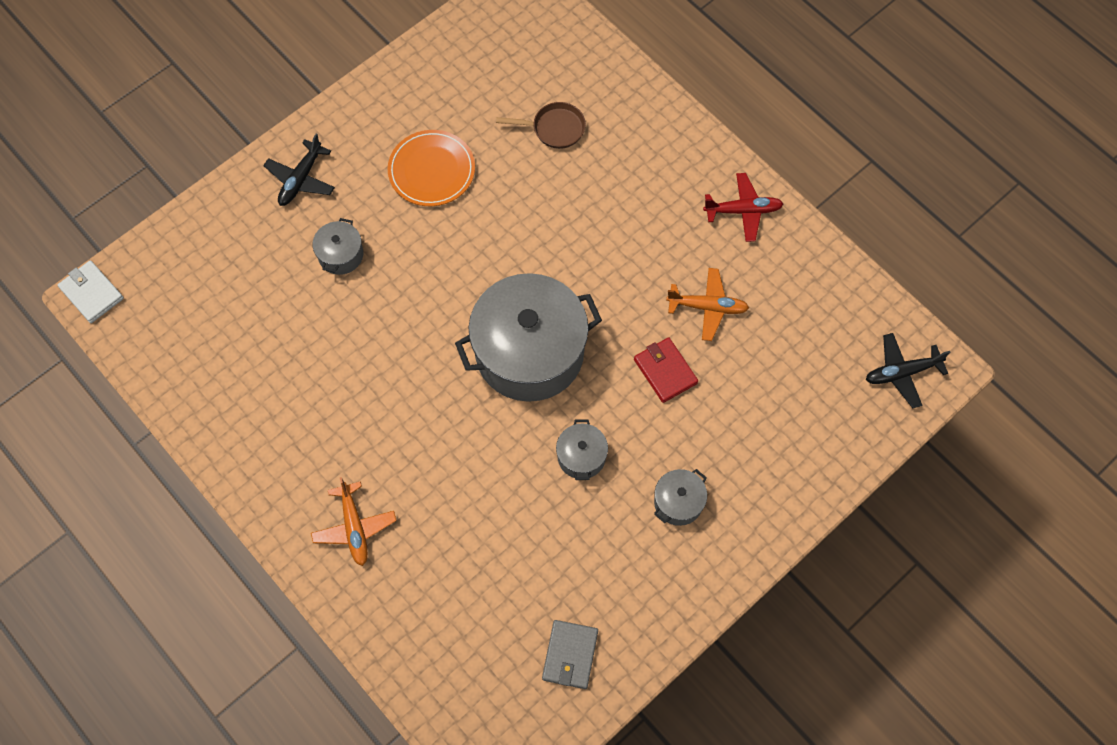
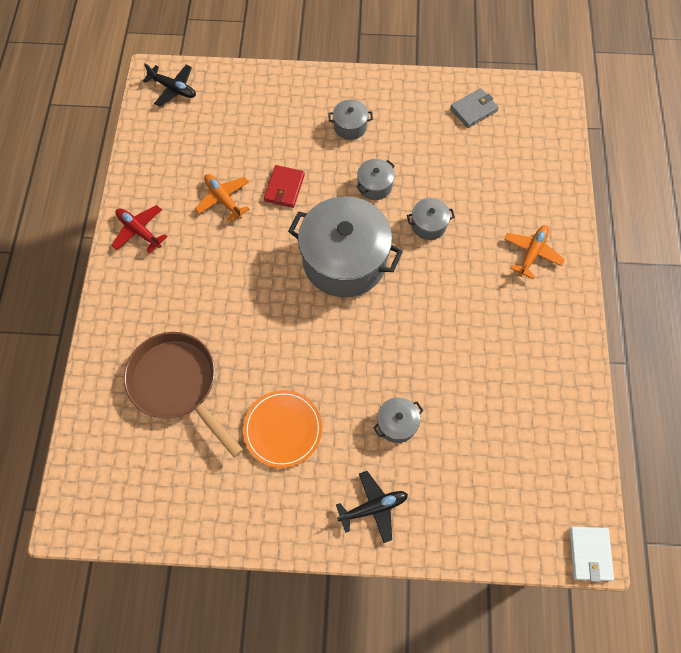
camera: 135 degrees left, 0 degrees up
brown pan [496,102,586,149] -> brown pan [124,332,243,458], size x1.93
none -> grey pot [407,198,455,240]

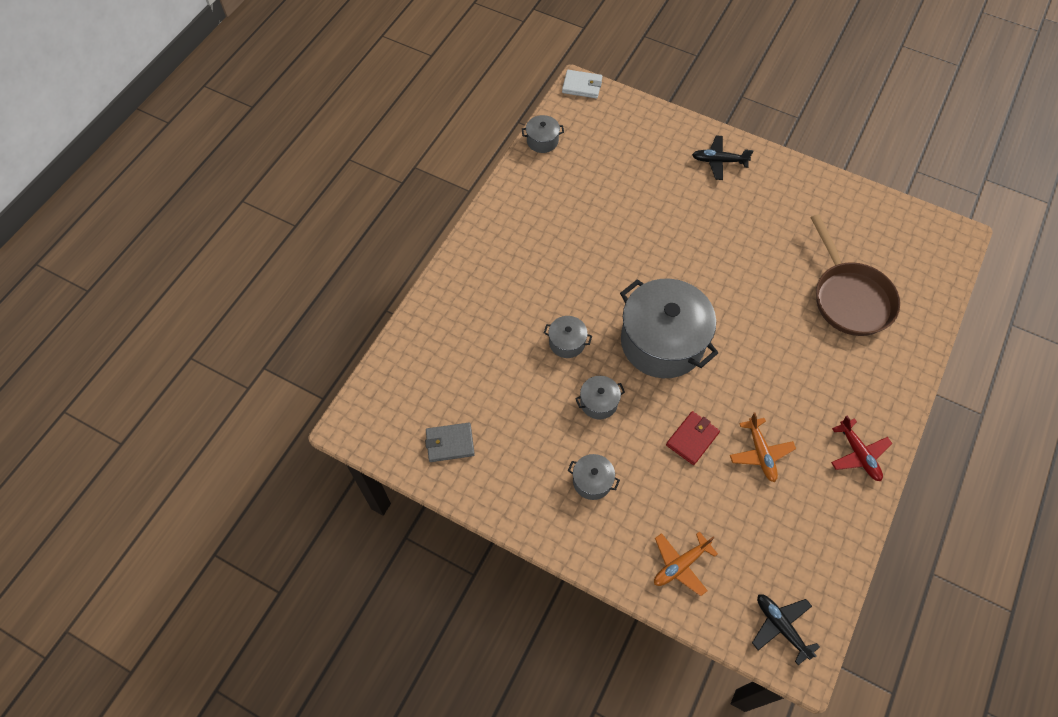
camera: 155 degrees left, 5 degrees down
orange plate [243,390,322,468] -> none
grey pot [373,397,424,443] -> grey pot moved to [522,115,564,153]
orange plane [504,225,565,279] -> orange plane moved to [654,531,718,596]
white wallet [569,527,614,582] -> white wallet turned 75 degrees clockwise [562,70,602,98]

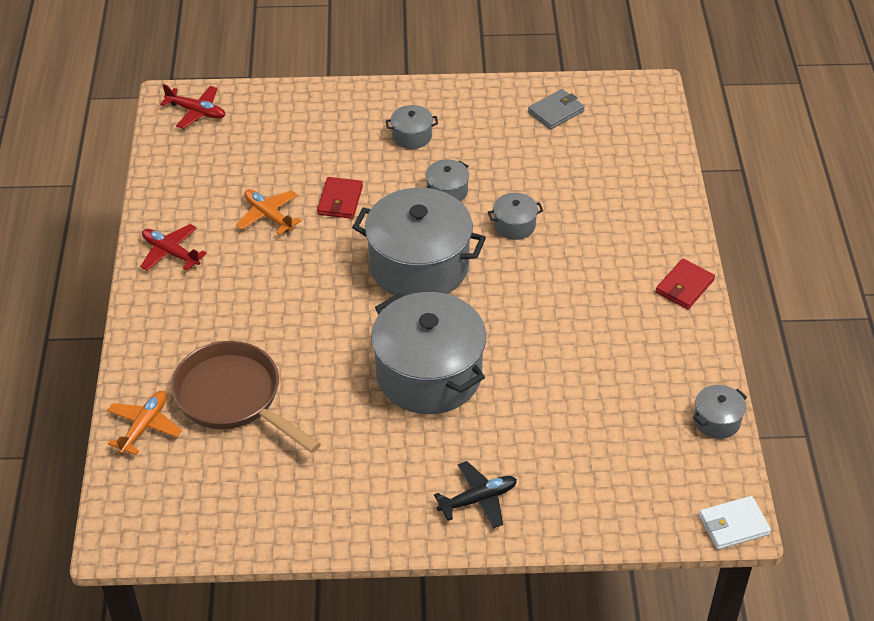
camera: 150 degrees right, 15 degrees down
orange plane [654,531,718,596] -> orange plane moved to [107,391,182,455]
black plane [752,594,820,665] -> red plane [160,84,225,129]
none -> grey pot [371,292,486,414]
none -> red wallet [656,259,715,309]

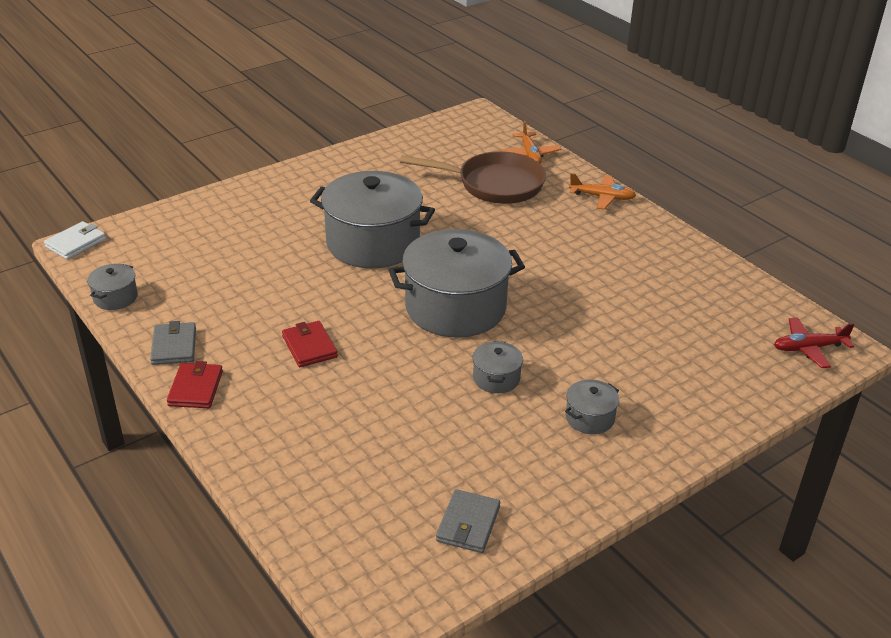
camera: 145 degrees right, 10 degrees down
red plane [140,224,207,271] -> none
orange plane [236,189,302,235] -> orange plane moved to [569,173,636,210]
red wallet [317,177,363,219] -> red wallet moved to [282,321,338,367]
black plane [434,461,517,529] -> none
grey pot [488,193,543,240] -> none
none -> grey wallet [150,321,196,365]

